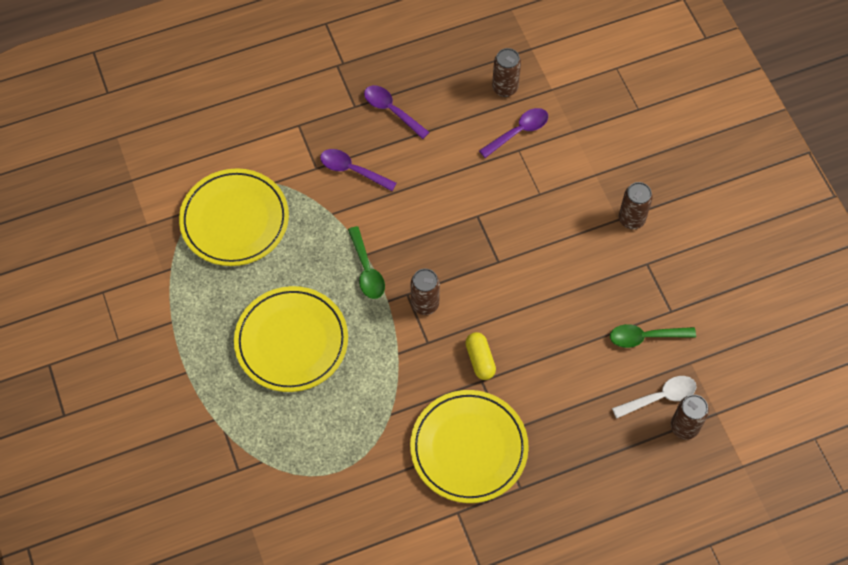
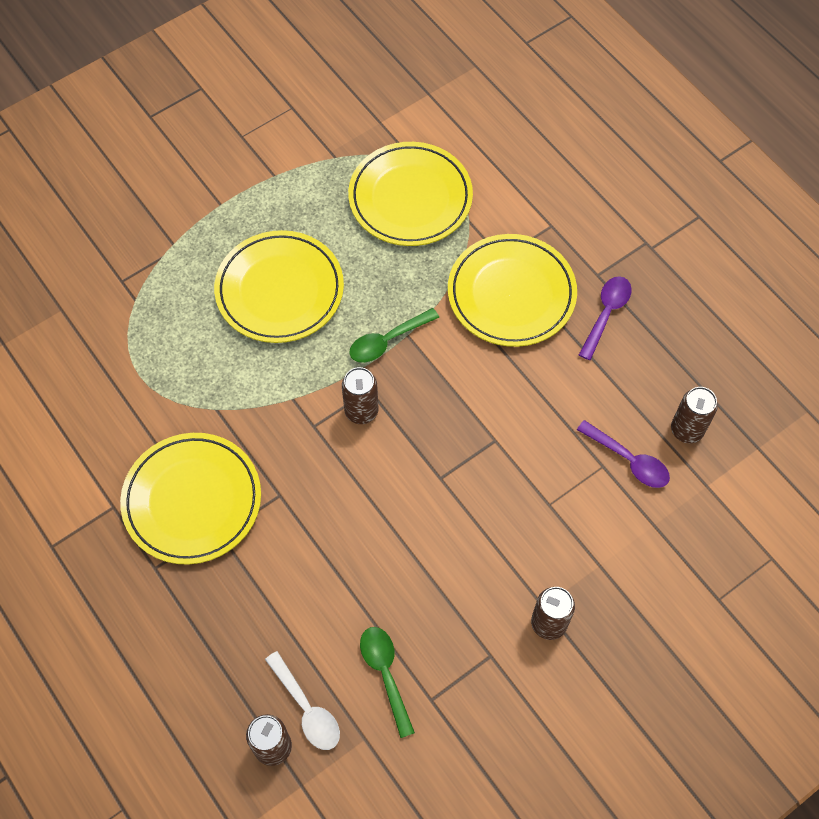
camera: 75 degrees right, 0 degrees up
purple spoon [320,149,397,191] -> yellow plate [448,234,577,347]
yellow capsule [466,332,496,380] -> none

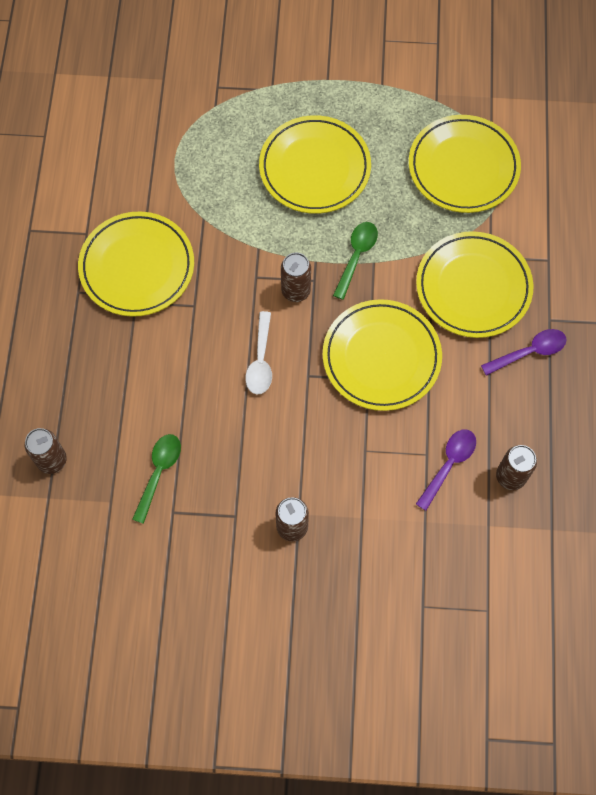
camera: 40 degrees right, 5 degrees up
white spoon [265,651,340,750] -> white spoon moved to [245,311,272,395]
green spoon [349,308,439,363] -> green spoon turned 105 degrees clockwise [333,222,378,300]
purple spoon [577,420,670,488] -> purple spoon turned 135 degrees counterclockwise [416,430,476,511]
none -> yellow plate [323,299,442,411]

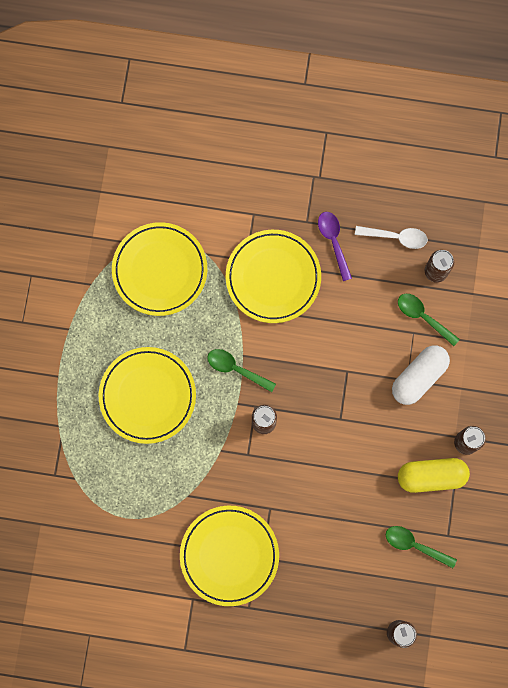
camera: 85 degrees left, 10 degrees up
white spoon [245,311,272,395] -> white spoon moved to [355,226,428,249]
yellow plate [323,299,442,411] -> none
purple spoon [416,430,476,511] -> green spoon [398,294,460,346]
none -> white capsule [392,345,450,405]
none -> yellow capsule [398,458,470,493]

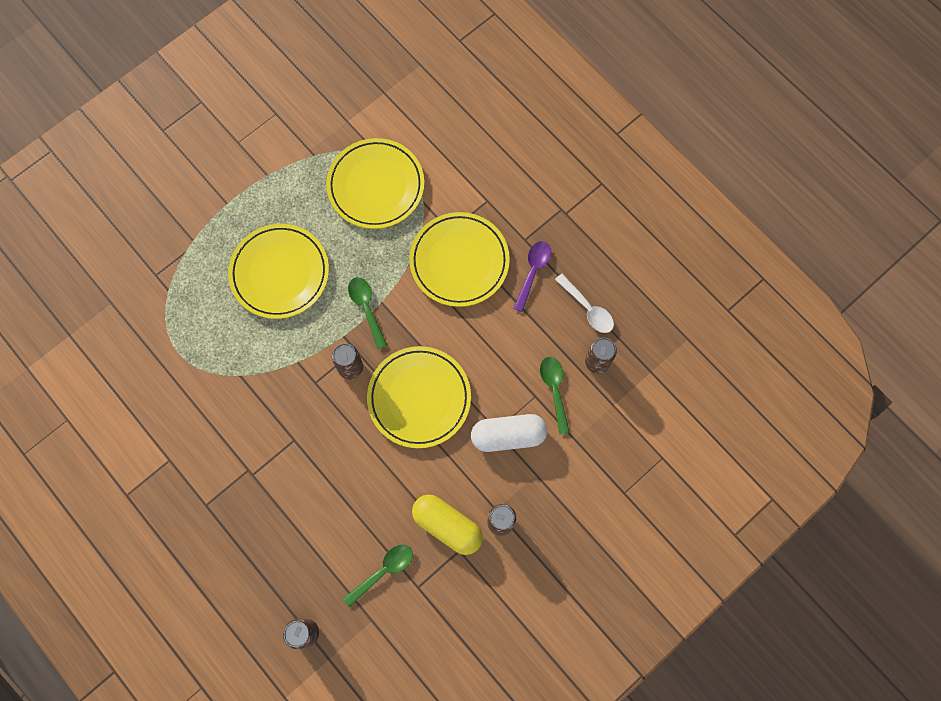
camera: 40 degrees right, 5 degrees down
yellow plate [180,506,279,606] -> yellow plate moved to [367,346,471,448]
green spoon [386,526,457,568] -> green spoon turned 75 degrees clockwise [343,545,413,607]

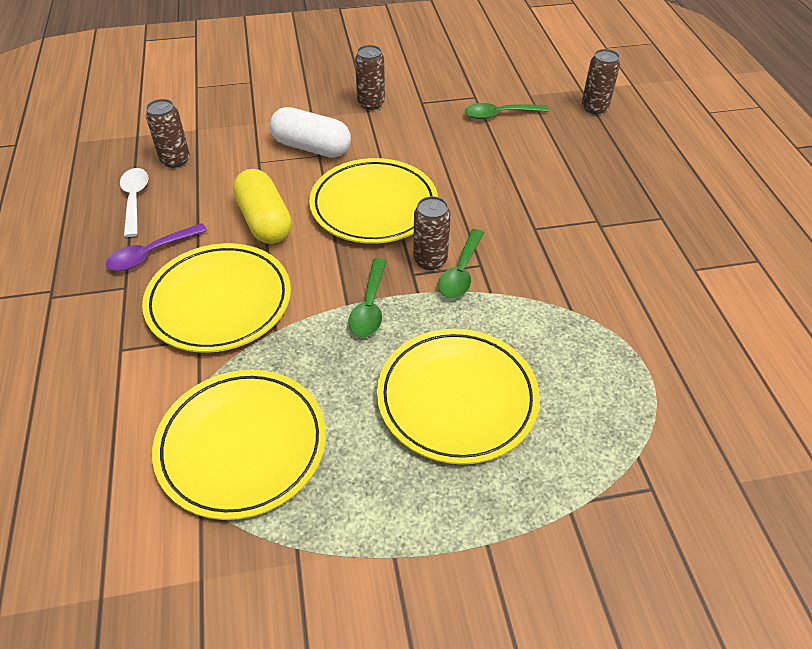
camera: 150 degrees left, 25 degrees down
yellow capsule [412,494,483,555] -> yellow capsule moved to [233,169,292,244]
green spoon [540,357,570,435] -> green spoon moved to [438,229,484,298]

